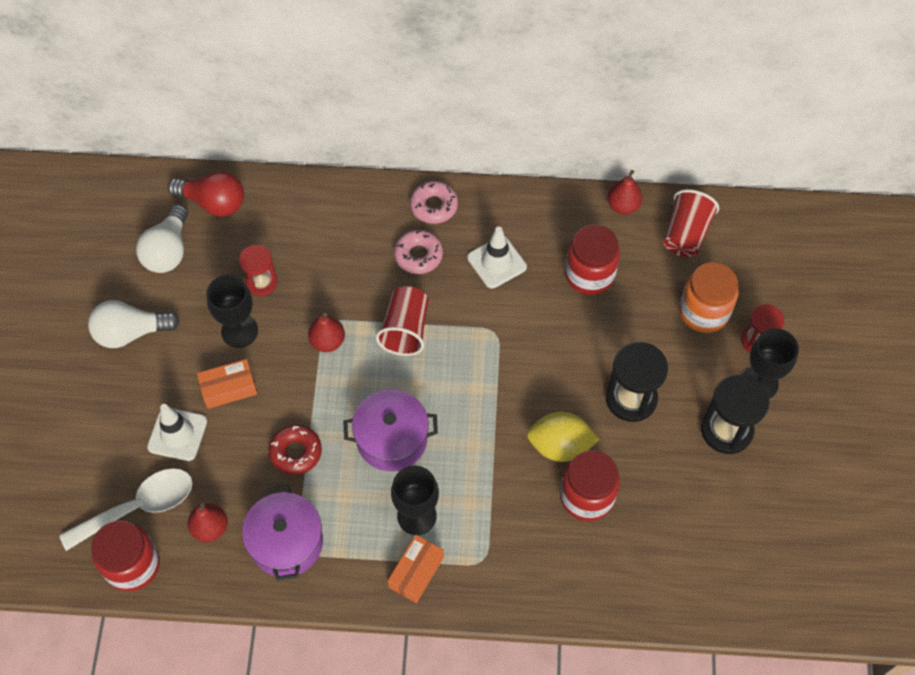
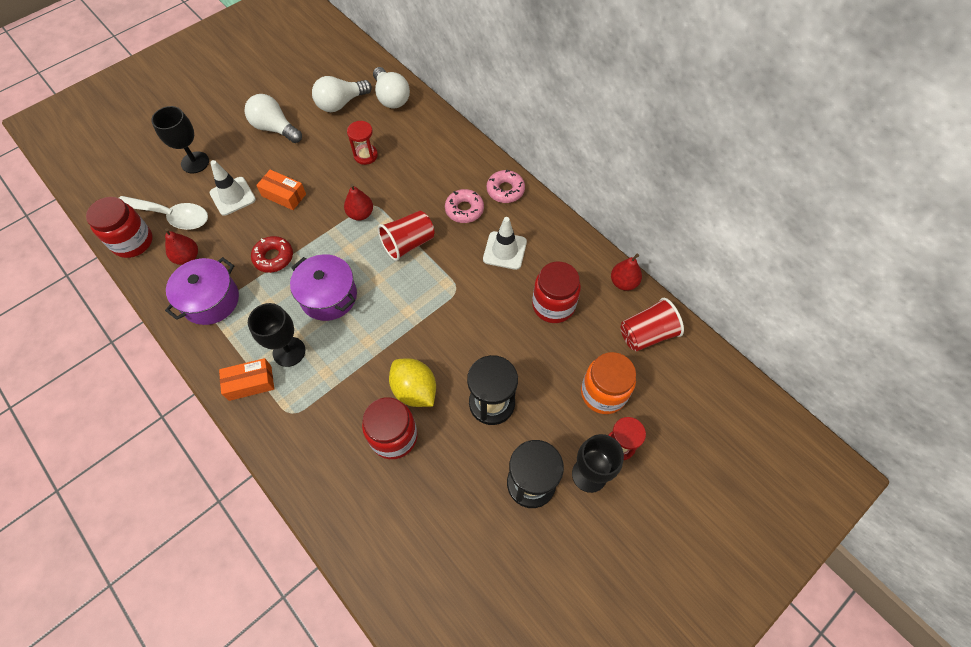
camera: 45 degrees right, 0 degrees up
red light bulb [168,171,244,217] -> white light bulb [373,67,410,108]
black goblet [206,275,258,348] -> black goblet moved to [151,106,209,173]

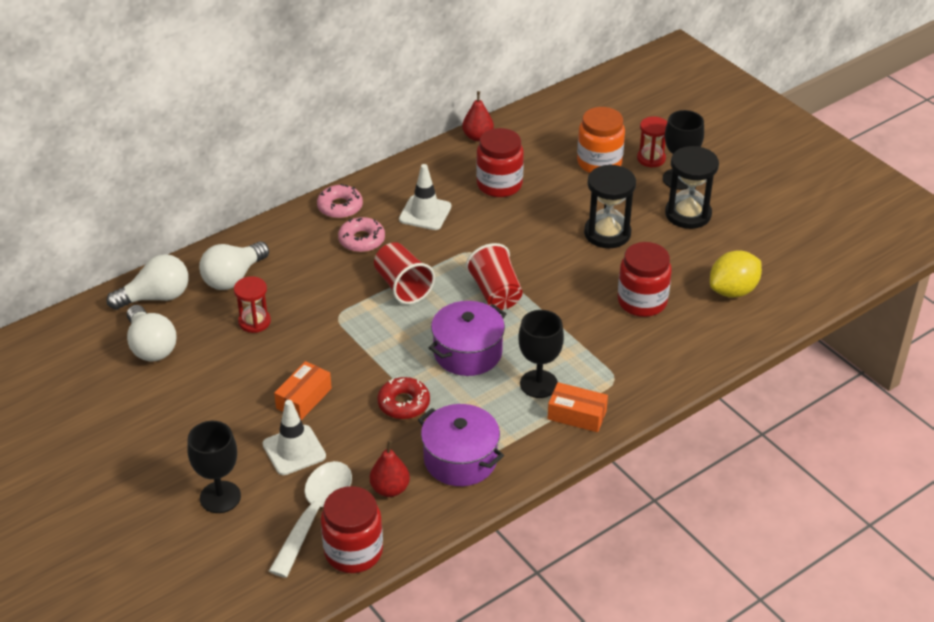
camera: 85 degrees left, 20 degrees down
orange box [219,358,274,401] -> orange box turned 60 degrees counterclockwise [548,382,608,432]
white light bulb [245,94,302,143] -> white light bulb moved to [199,242,269,290]
red pear [344,184,373,221] -> none
yellow lemon [389,358,436,407] -> yellow lemon moved to [710,250,762,298]
red cup [620,298,684,351] -> red cup moved to [466,243,523,310]

